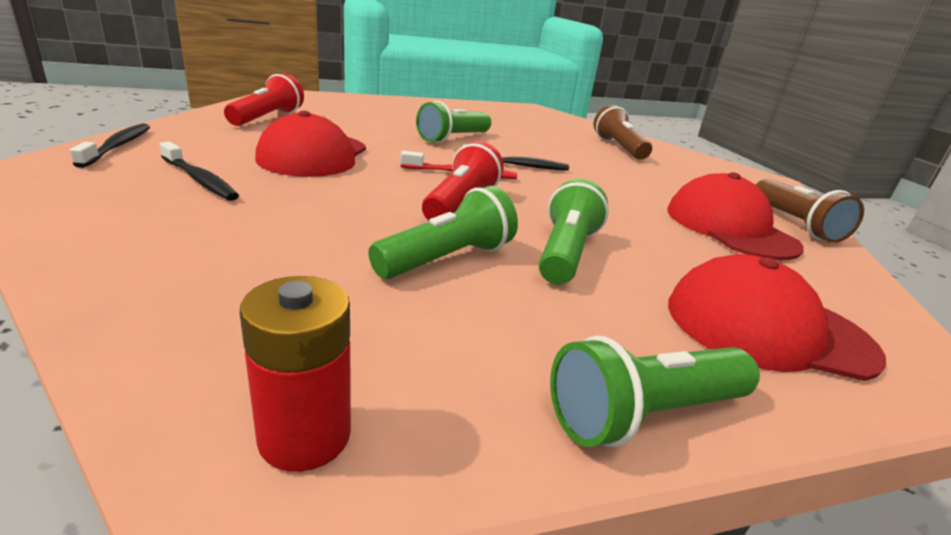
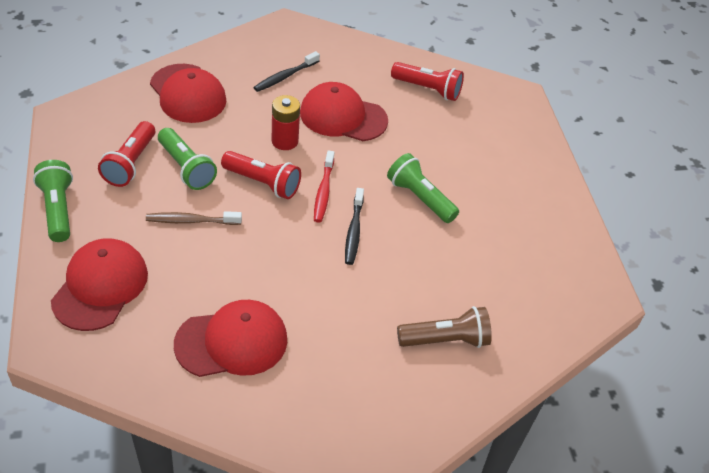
camera: 95 degrees right, 20 degrees up
black toothbrush [70,123,150,168] -> none
red battery [240,276,351,472] -> red battery moved to [272,95,300,150]
green flashlight [539,178,609,284] -> brown toothbrush [146,211,242,225]
brown flashlight [756,178,864,243] -> none
none -> red flashlight [98,121,155,187]
none -> red cap [150,64,227,123]

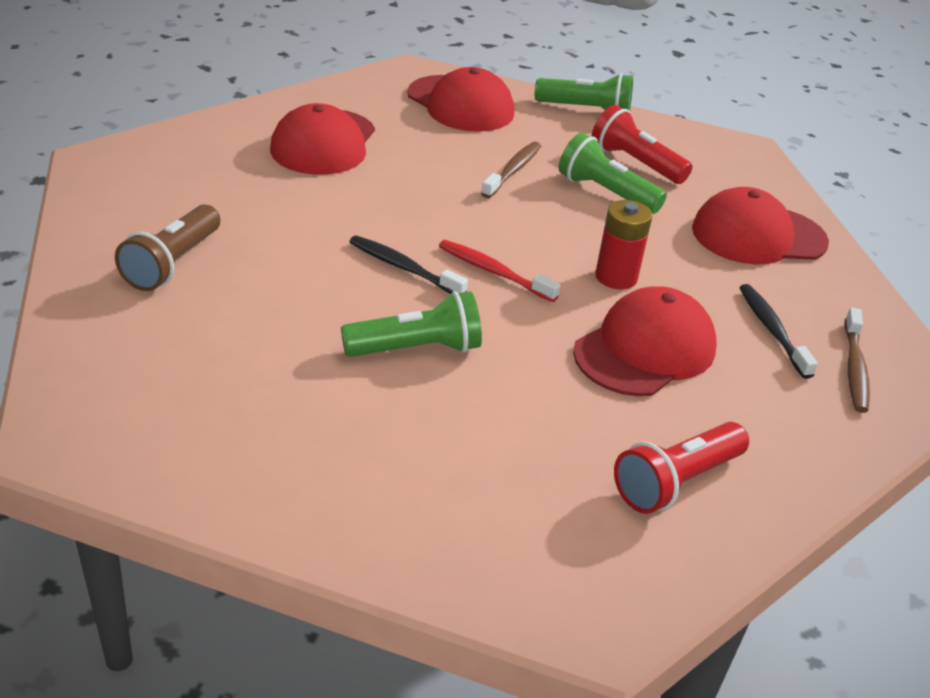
camera: 120 degrees right, 10 degrees down
green flashlight [158,128,217,190] -> green flashlight turned 45 degrees clockwise [559,133,667,214]
red flashlight [221,151,301,199] -> none
none -> brown toothbrush [844,307,870,413]

